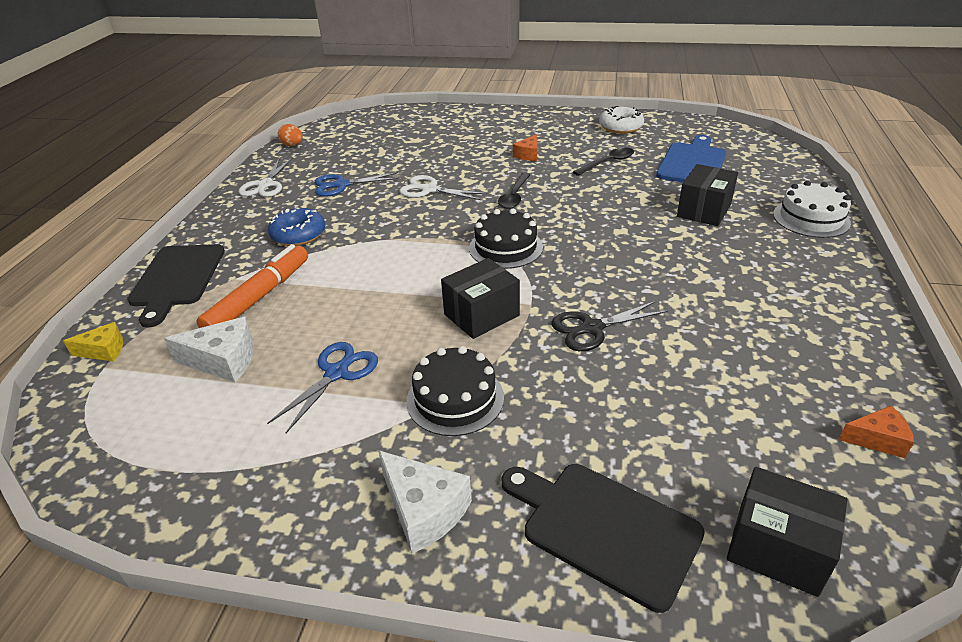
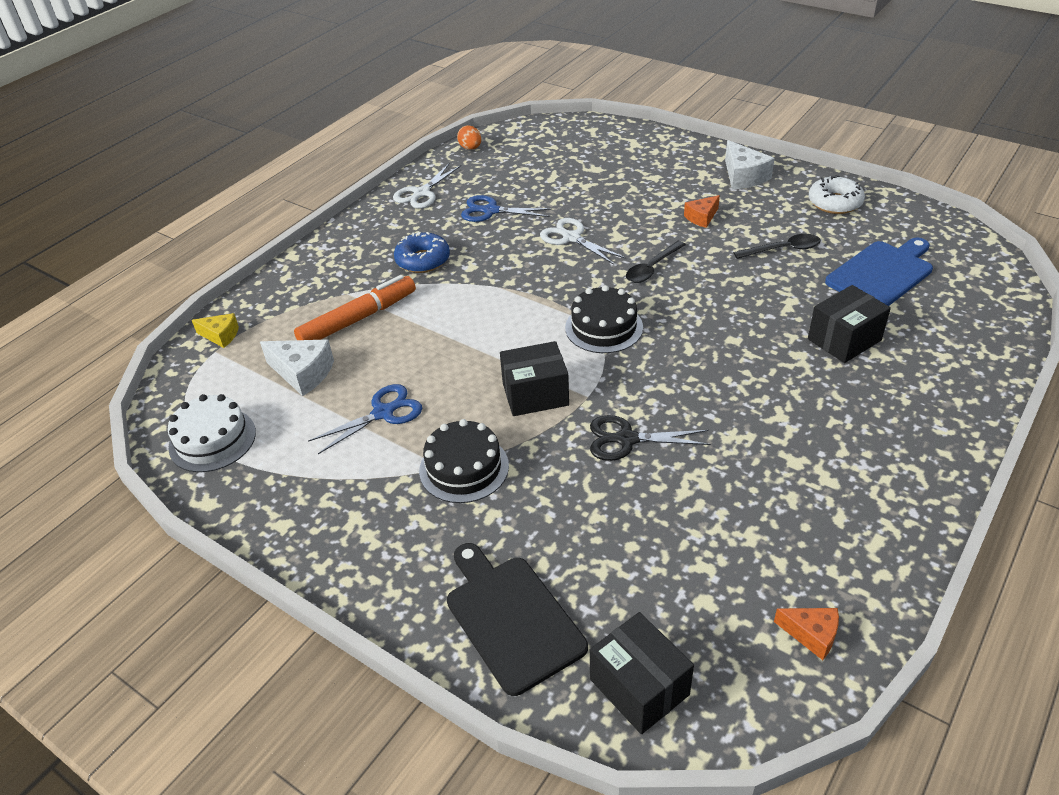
camera: 25 degrees right, 5 degrees up
black cutting board [127,244,225,328] -> none
white cheese [378,450,472,554] -> white cheese moved to [725,140,775,189]
white cake [773,181,851,238] -> white cake moved to [168,394,256,472]

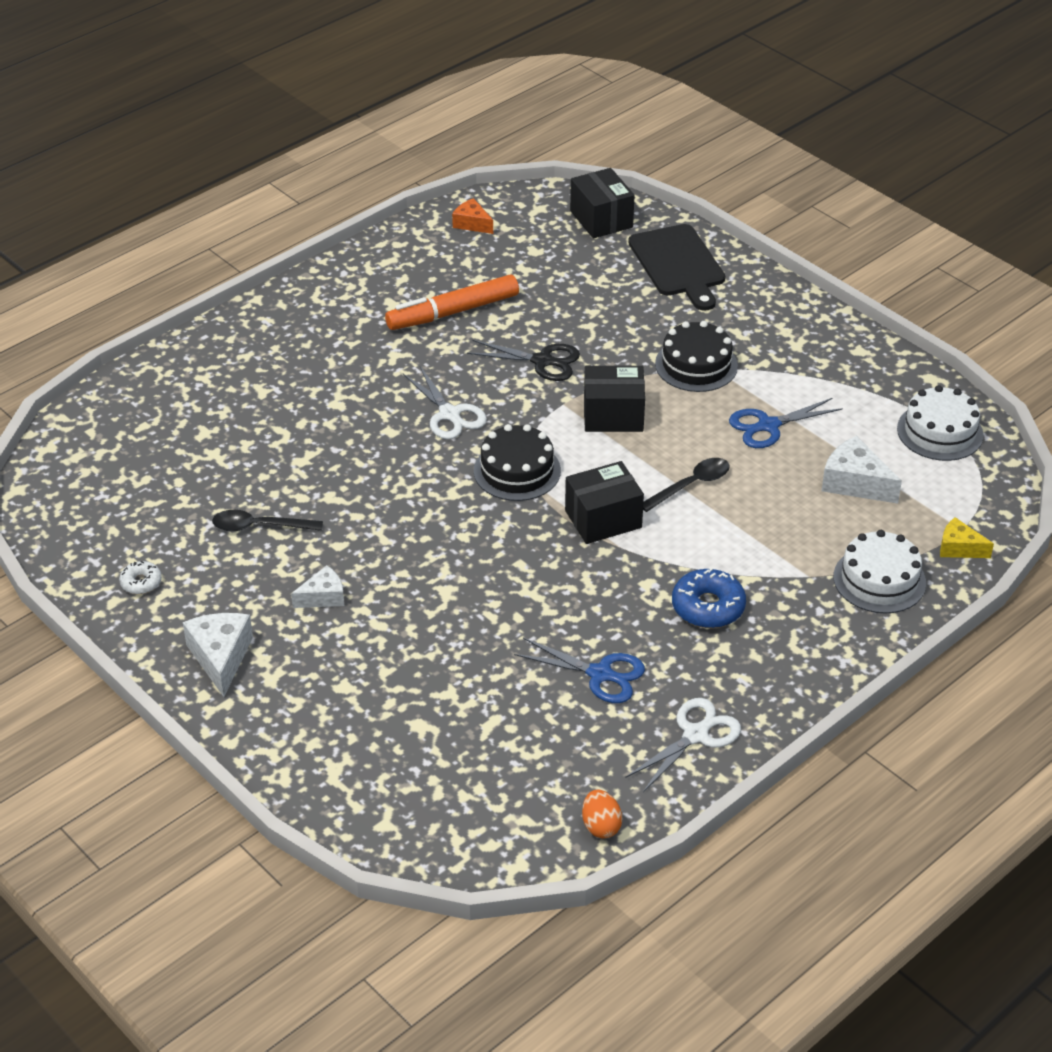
camera: 170 degrees left, 0 degrees up
orange marker [294,275,416,340] -> orange marker moved to [385,275,519,330]
white scissors [540,218,626,265] -> white scissors moved to [403,366,487,439]
black spoon [626,241,686,283] -> black spoon moved to [643,458,730,512]
orange cheese [684,195,720,228] -> white cheese [291,565,344,608]
black box [808,285,891,363] -> black box moved to [565,461,644,544]
white donut [809,175,865,214] -> white donut [119,561,162,594], size x0.57
blue cutting board [825,237,933,306] -> none
none -> white cake [833,530,926,614]

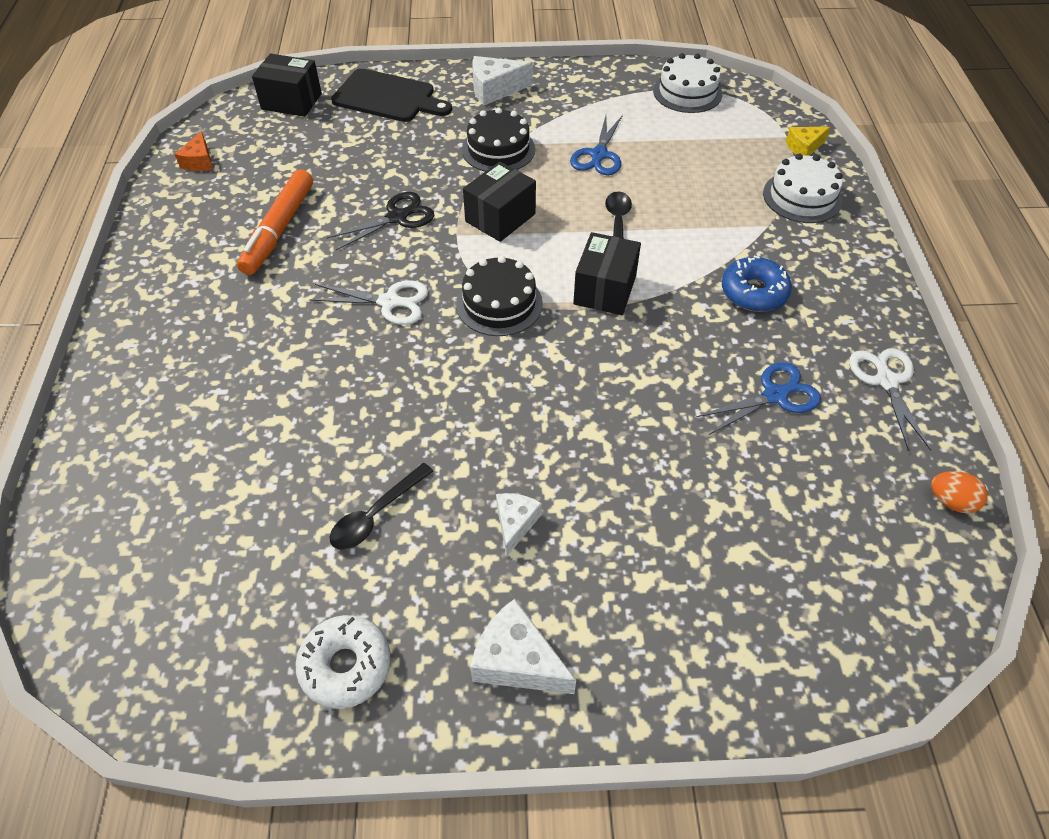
camera: 50 degrees left, 10 degrees up
white donut [119,561,162,594] -> white donut [296,615,391,709], size x1.75
orange cheese [452,198,493,234] -> orange cheese turned 75 degrees counterclockwise [175,131,213,171]
white cheese [822,436,902,504] -> white cheese moved to [472,56,533,105]

